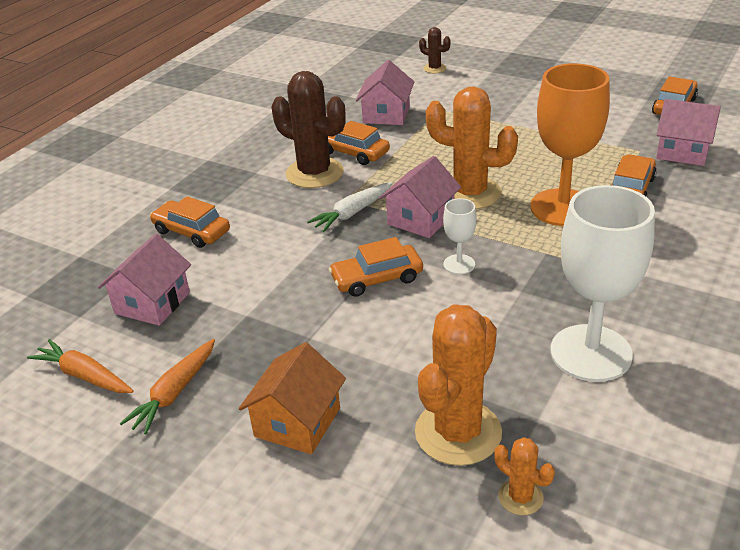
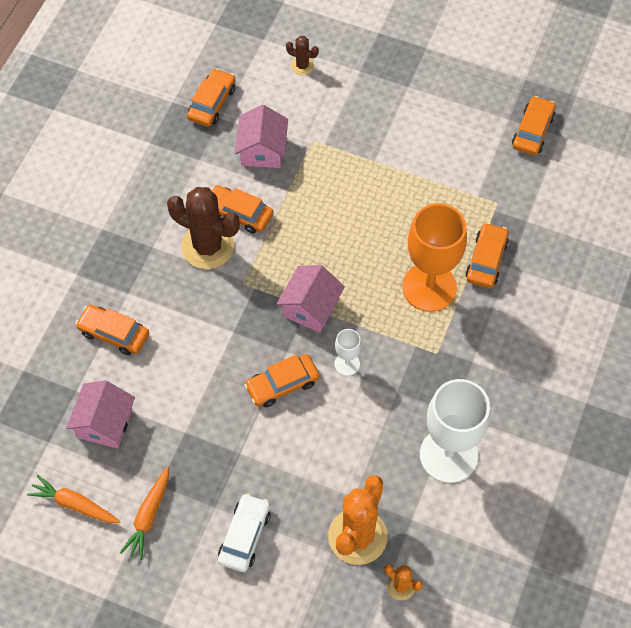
camera: 10 degrees left, 25 degrees up
orange house [239,342,346,454] -> white car [218,493,271,572]
white carrot [307,182,393,232] -> none
orange cactus [426,86,518,209] -> none
pink house [656,99,721,166] -> none
none -> orange car [187,68,235,127]

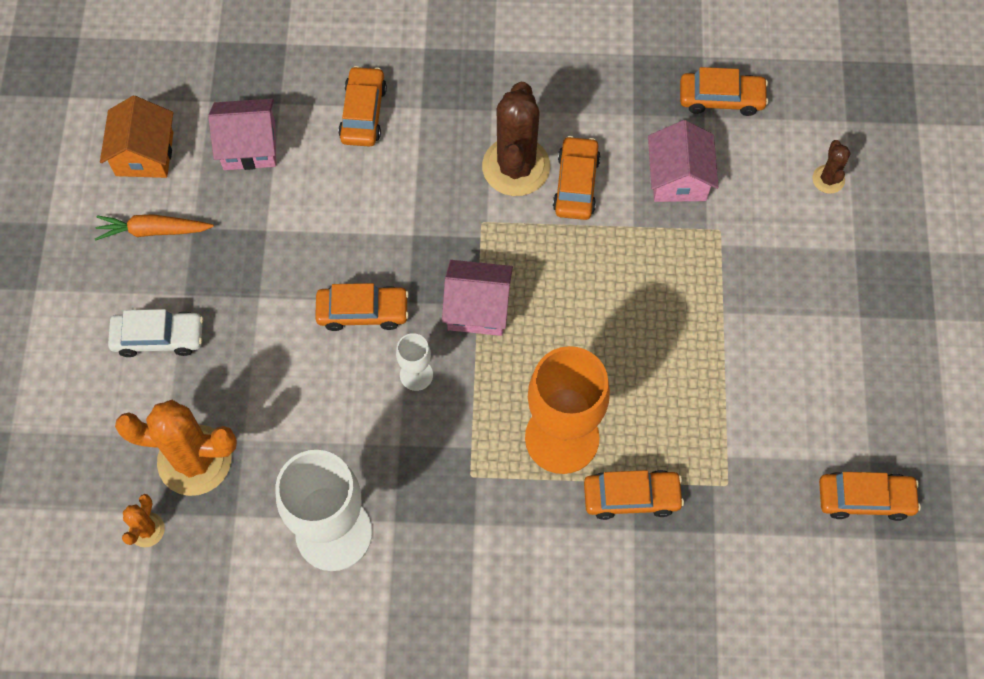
camera: 70 degrees right, 5 degrees up
orange carrot [27,475,121,523] -> orange house [100,96,174,178]
pink house [235,105,288,168] -> pink house turned 75 degrees counterclockwise [648,120,719,202]
orange car [244,354,320,407] -> orange car turned 135 degrees clockwise [315,283,409,331]

